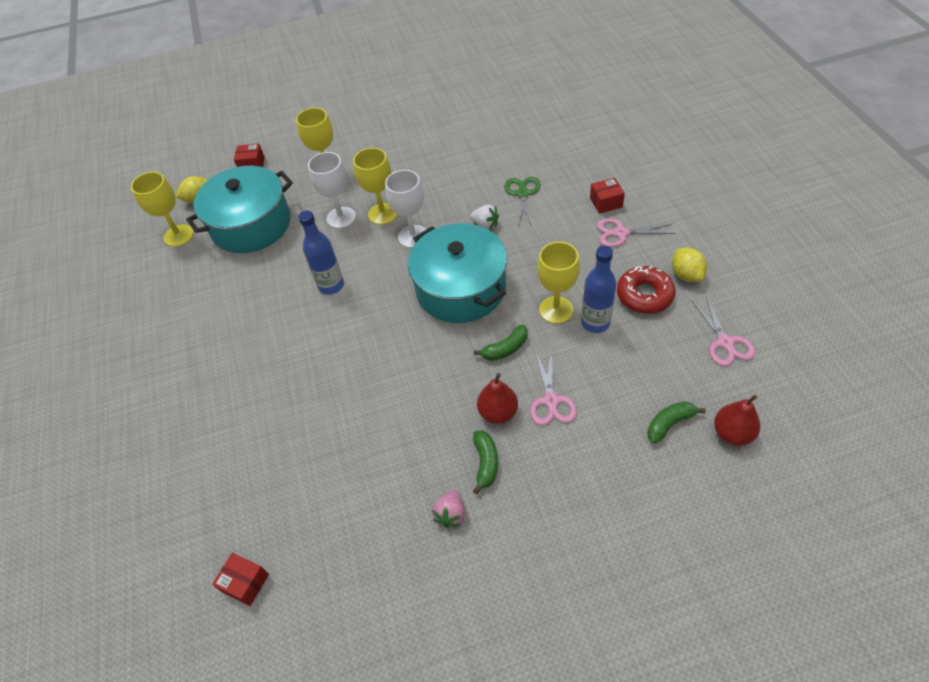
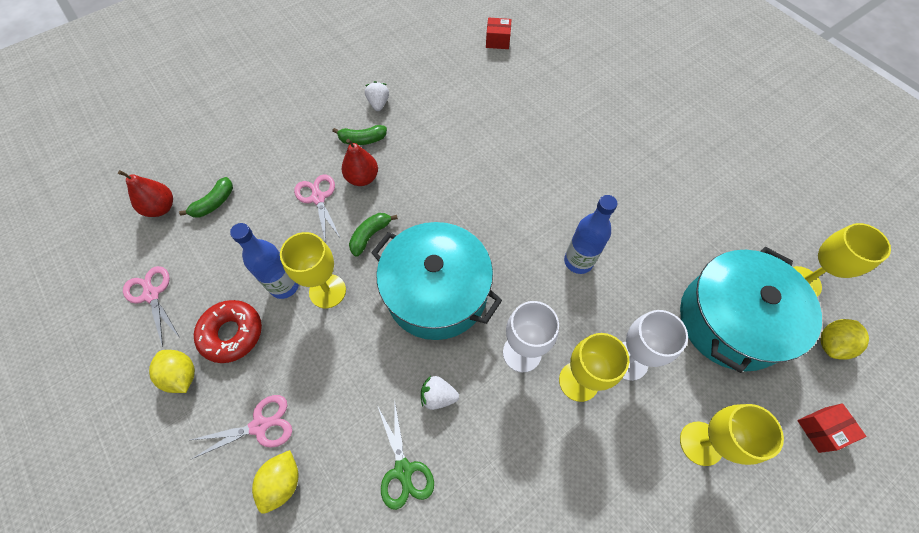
camera: 155 degrees right, 10 degrees up
pink strawberry [432,490,465,528] -> white strawberry [365,81,389,111]
green banana [473,430,498,494] -> green banana turned 75 degrees counterclockwise [332,125,387,145]
red box [590,178,625,214] -> yellow lemon [252,450,298,513]

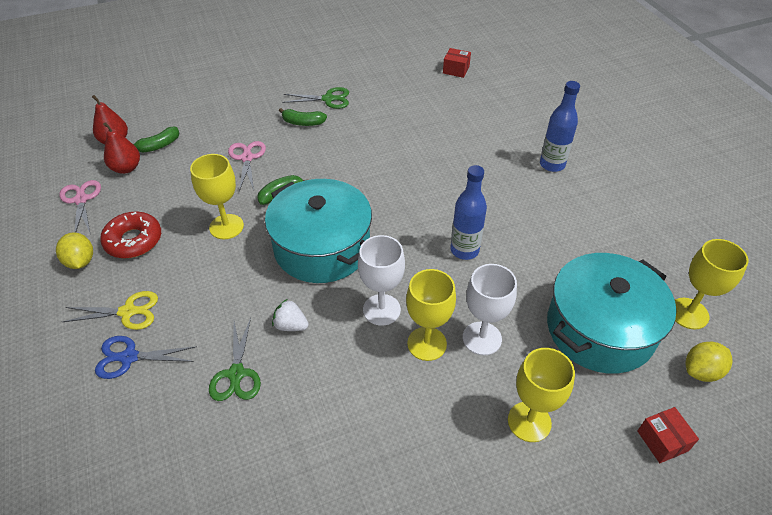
camera: 15 degrees right, 15 degrees down
pink scissors [191,395,292,459] -> yellow scissors [63,291,158,330]
blue bottle [230,223,299,299] -> blue bottle moved to [540,81,580,172]
yellow lemon [252,450,298,513] -> blue scissors [95,336,197,379]
red pear [342,139,378,186] -> red pear moved to [103,122,140,174]
white strawberry [365,81,389,111] -> green scissors [282,87,349,109]
red box [797,403,866,453] -> red box turned 75 degrees clockwise [637,407,699,463]

